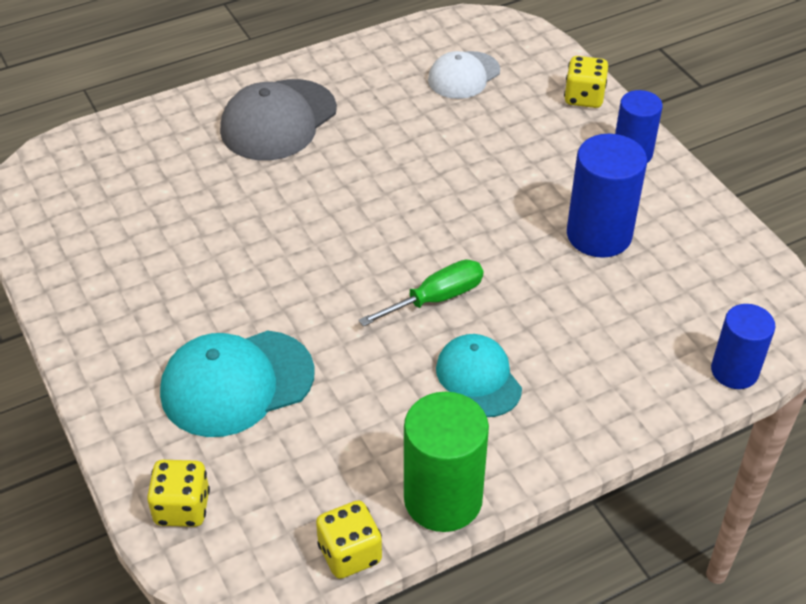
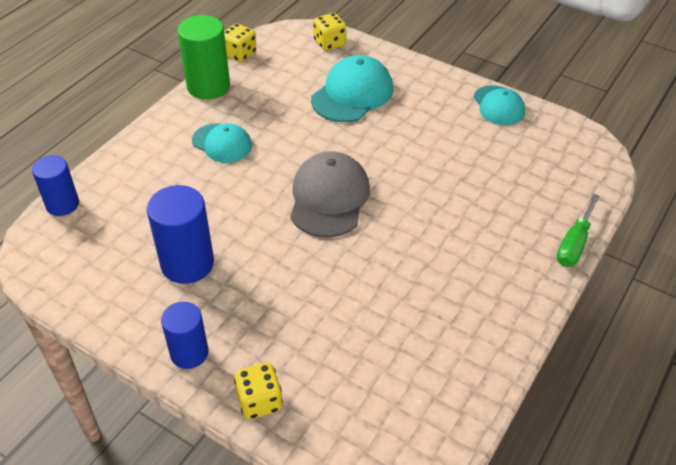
camera: 150 degrees right, 0 degrees up
grey cap [220,79,337,160] -> grey cap moved to [290,151,370,237]
green screwdriver [359,259,484,326] -> green screwdriver moved to [557,194,600,267]
white cap [428,51,500,99] -> none
none -> turquoise cap [474,85,525,125]

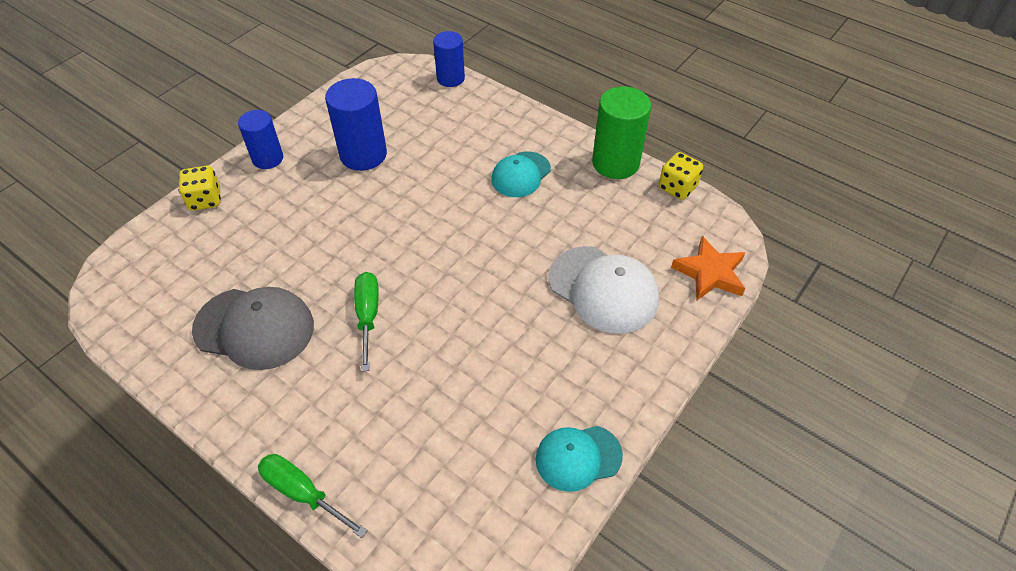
camera: 95 degrees right, 5 degrees up
grey cap [290,151,370,237] -> grey cap moved to [192,287,314,370]
turquoise cap [311,55,393,122] -> white cap [549,246,659,334]
yellow dice [313,13,346,51] -> orange star [671,236,746,300]
none -> green screwdriver [354,272,379,372]

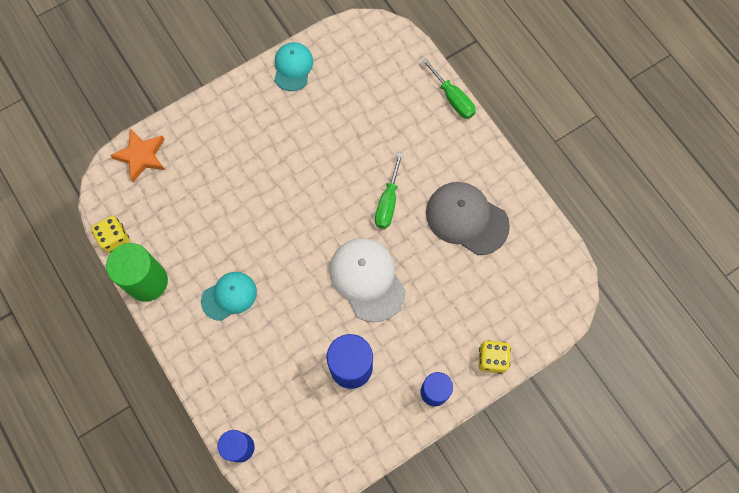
camera: 160 degrees left, 20 degrees up
turquoise cap [536,426,623,492] -> turquoise cap turned 90 degrees counterclockwise [274,42,313,91]
white cap [549,246,659,334] -> white cap moved to [329,238,406,322]

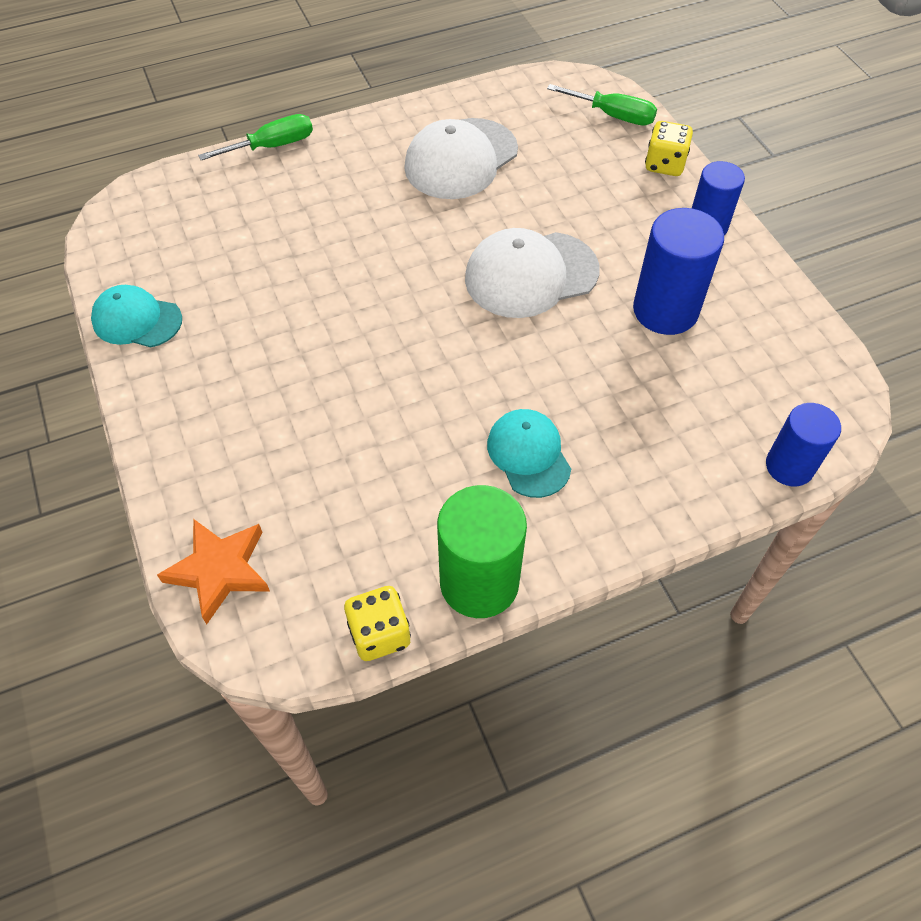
camera: 80 degrees left, 15 degrees down
green screwdriver [375,153,403,229] -> green screwdriver moved to [547,84,657,126]
grey cap [426,182,510,255] -> white cap [404,118,518,199]

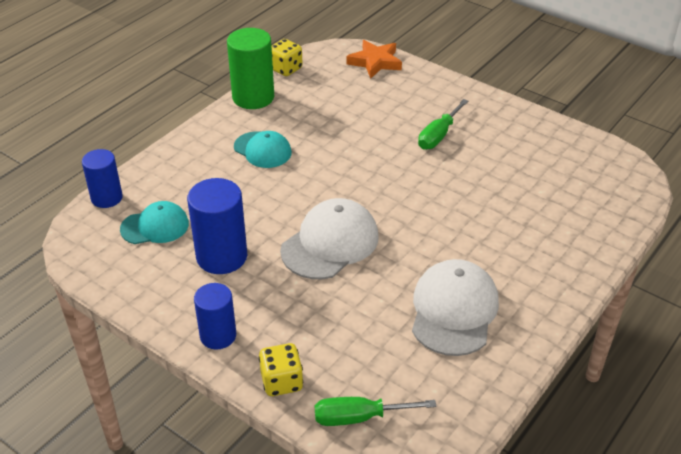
camera: 150 degrees right, 15 degrees down
turquoise cap [91,285,182,347] -> turquoise cap moved to [120,201,189,244]
green screwdriver [198,114,313,160] -> green screwdriver moved to [418,99,468,150]

